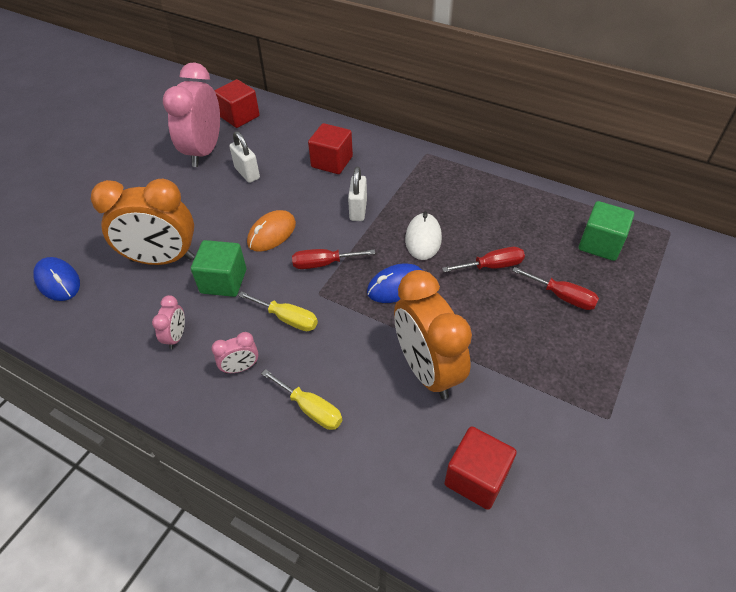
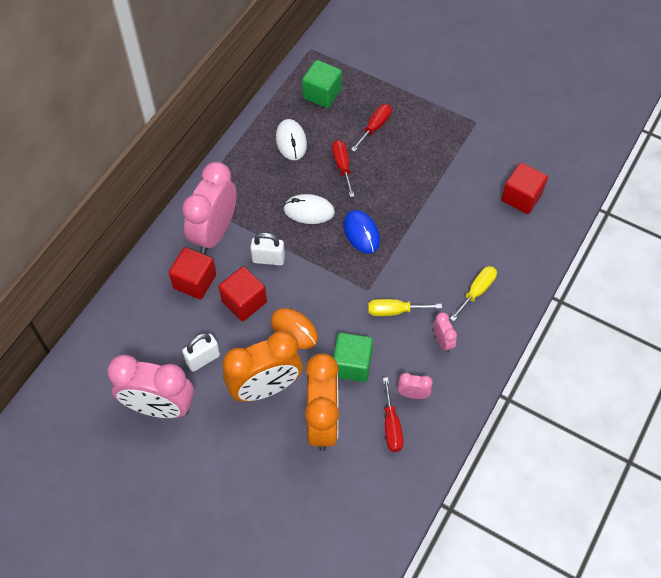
camera: 90 degrees left, 10 degrees up
blue mouse [33,257,80,301] -> none
red cube [214,79,260,128] -> red cube moved to [218,266,267,321]
yellow screwdriver [238,291,318,331] -> yellow screwdriver turned 120 degrees counterclockwise [368,299,442,316]
red screwdriver [292,249,375,269] -> red screwdriver moved to [383,377,403,452]
orange clock [394,270,472,399] -> orange clock moved to [222,331,303,402]
none -> pink clock [182,162,236,254]
none -> white mouse [276,119,307,160]

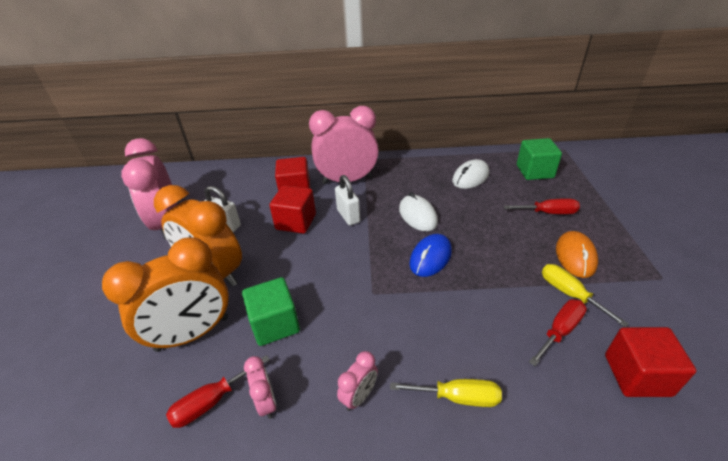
camera: 60 degrees right, 20 degrees down
orange mouse [271,308,318,349] -> orange mouse moved to [556,231,598,278]
red screwdriver [332,140,355,197] -> red screwdriver moved to [529,299,587,366]
yellow screwdriver [368,299,442,316] -> yellow screwdriver moved to [542,264,629,327]

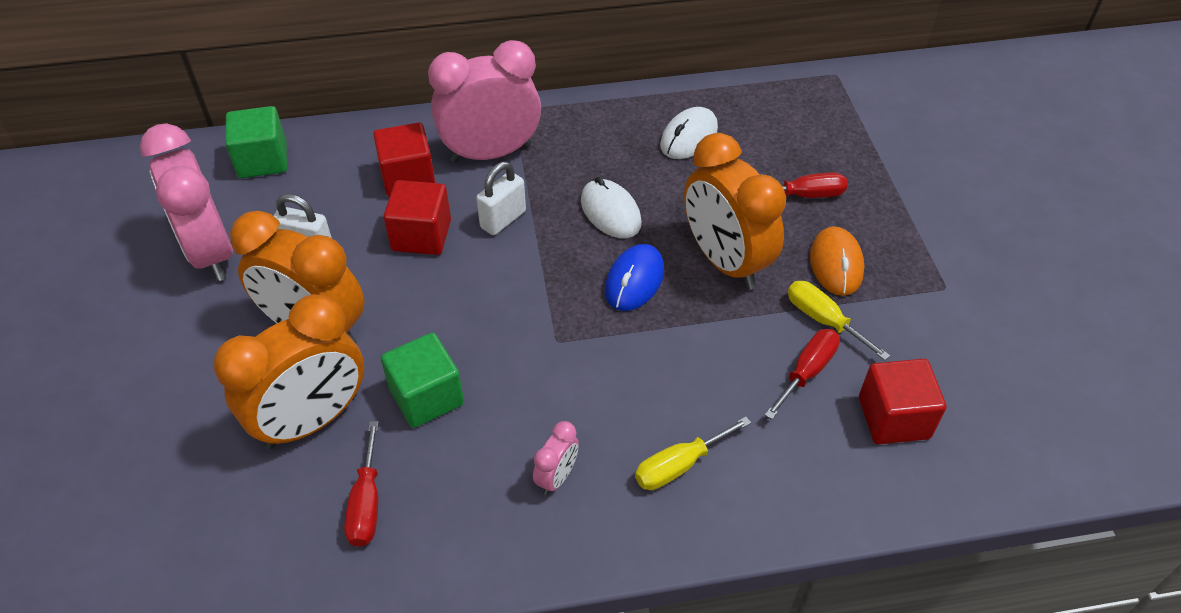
camera: 10 degrees left, 10 degrees up
red screwdriver [166,355,270,428] -> red screwdriver turned 45 degrees counterclockwise [344,421,379,547]
pink clock [244,356,277,419] -> none
white padlock [335,175,360,225] -> white padlock turned 75 degrees clockwise [476,162,526,235]
yellow screwdriver [390,379,502,407] -> yellow screwdriver turned 150 degrees clockwise [635,417,751,490]
green cube [517,138,562,180] -> green cube moved to [225,106,287,178]
none -> orange clock [684,133,786,290]

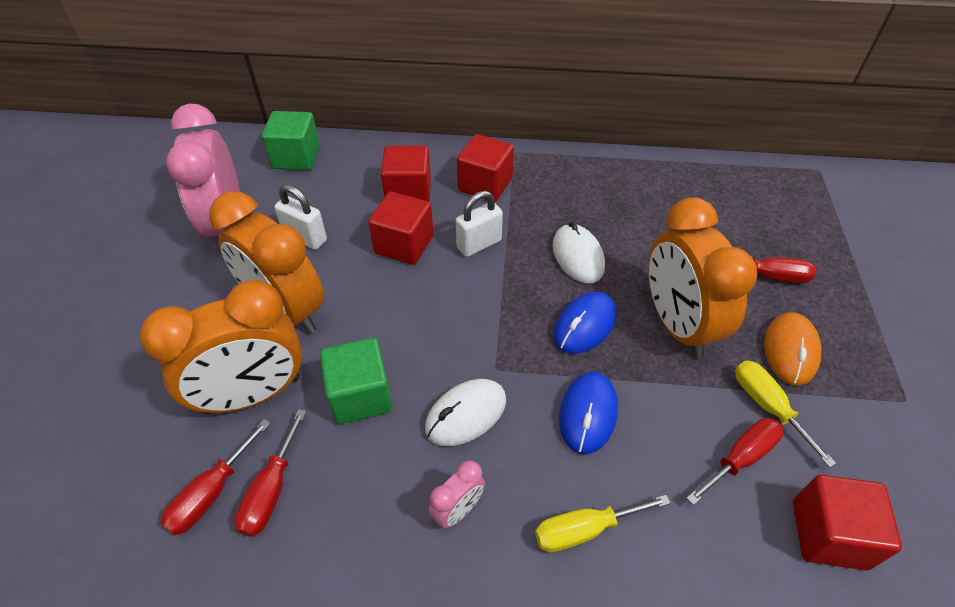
camera: 15 degrees right, 0 degrees up
pink clock [428,40,541,163] -> red cube [457,134,514,202]
white mouse [660,107,718,159] -> white mouse moved to [425,379,506,446]
none -> red screwdriver [160,419,271,536]
none -> blue mouse [559,372,618,454]

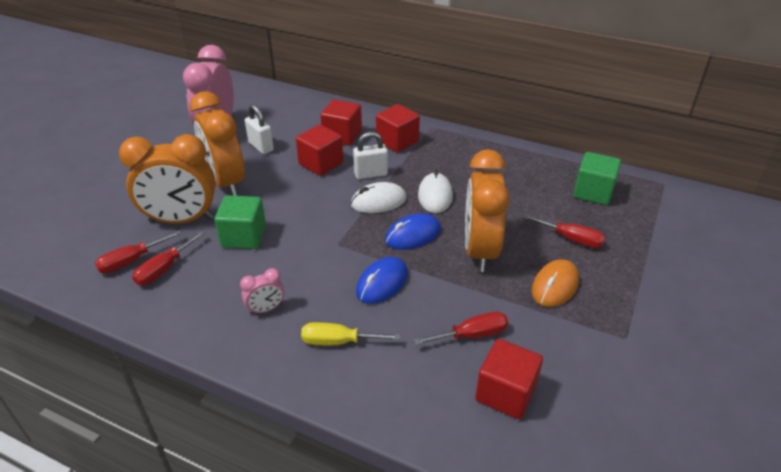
camera: 20 degrees right, 10 degrees down
green cube [262,111,320,170] -> green cube moved to [573,152,621,205]
white mouse [425,379,506,446] -> white mouse moved to [351,182,407,213]
yellow screwdriver [735,361,836,468] -> none

